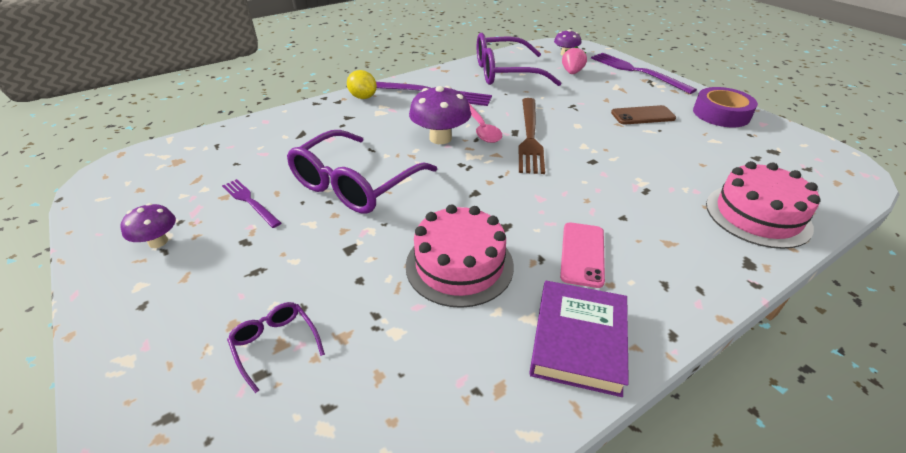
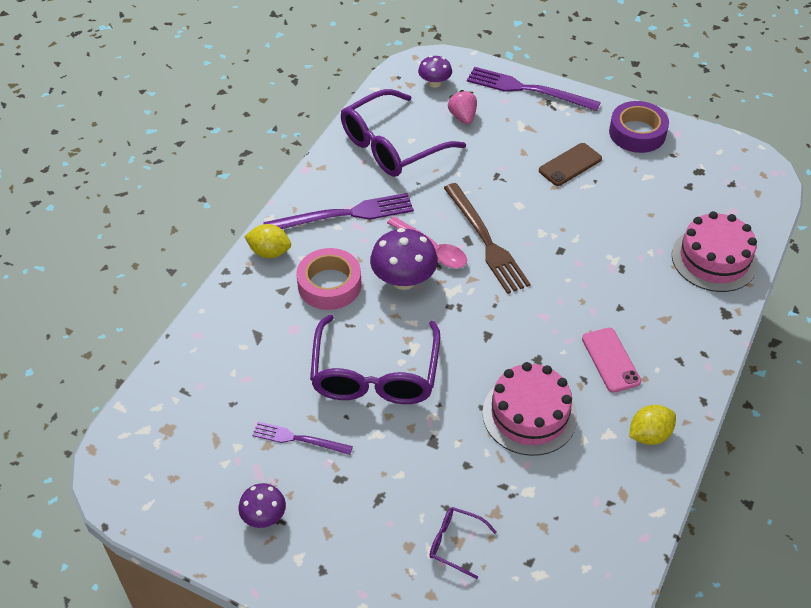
camera: 30 degrees left, 10 degrees up
purple book [529,281,629,397] -> yellow lemon [629,405,676,445]
none -> pink tape [297,248,361,310]

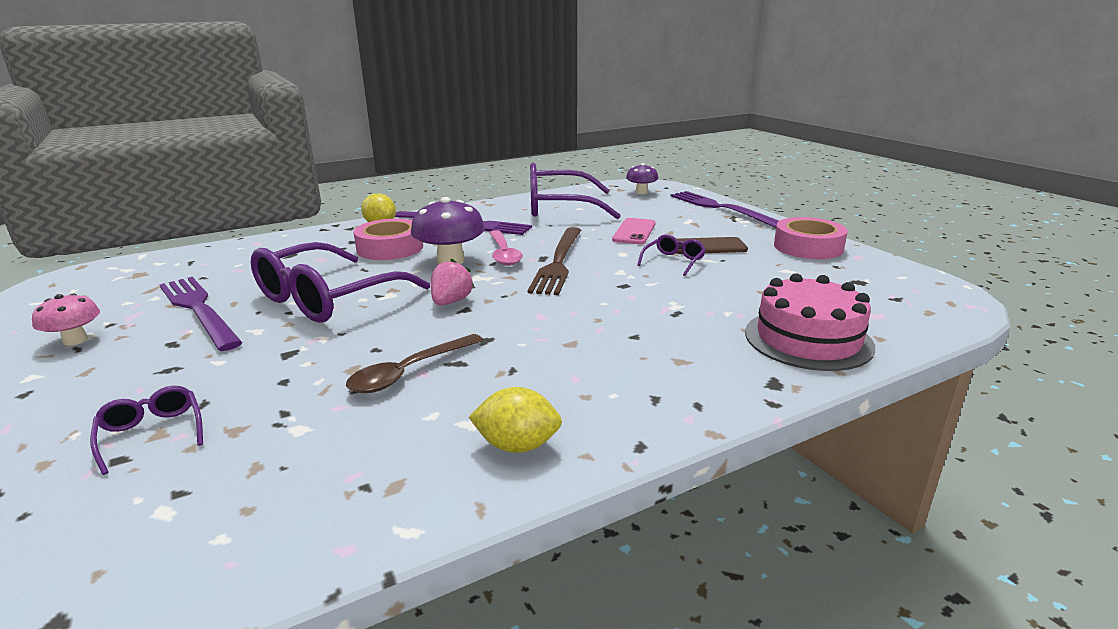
camera: 35 degrees right, 25 degrees down
purple mushroom [238,483,286,528] -> pink mushroom [32,293,100,346]
purple fork [252,422,353,455] -> purple fork [159,277,243,351], size x1.73
pink strawberry [448,90,477,125] -> pink strawberry moved to [431,259,474,305]
pink cake [482,362,577,456] -> brown spoon [346,334,484,393]
pink phone [582,328,641,393] -> pink phone moved to [612,218,656,244]
purple tape [609,101,669,153] -> pink tape [774,217,848,259]
none -> purple glasses [637,234,706,276]

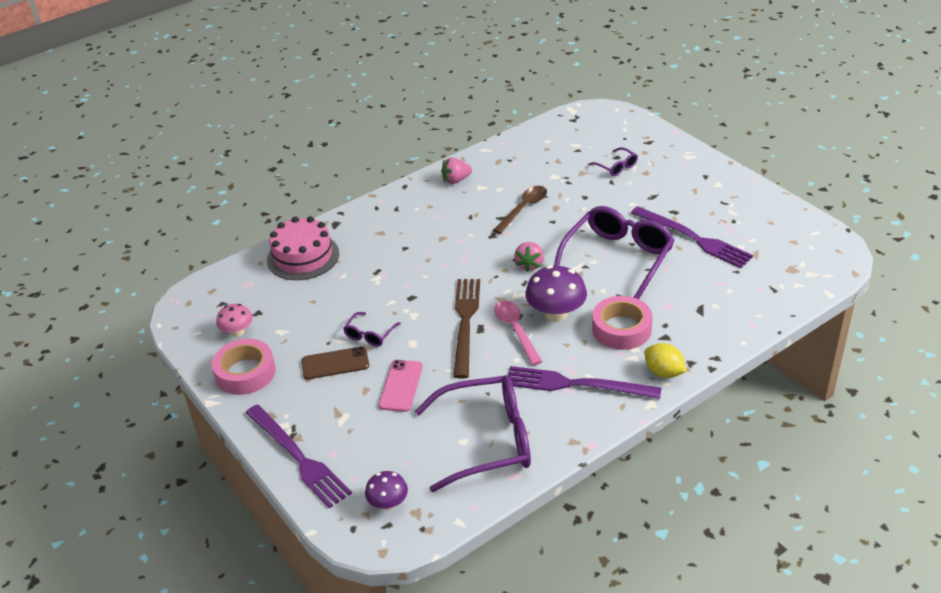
camera: 175 degrees right, 15 degrees up
pink mushroom [32,293,100,346] -> pink mushroom moved to [216,304,253,337]
yellow lemon [469,387,562,453] -> pink strawberry [441,157,472,184]

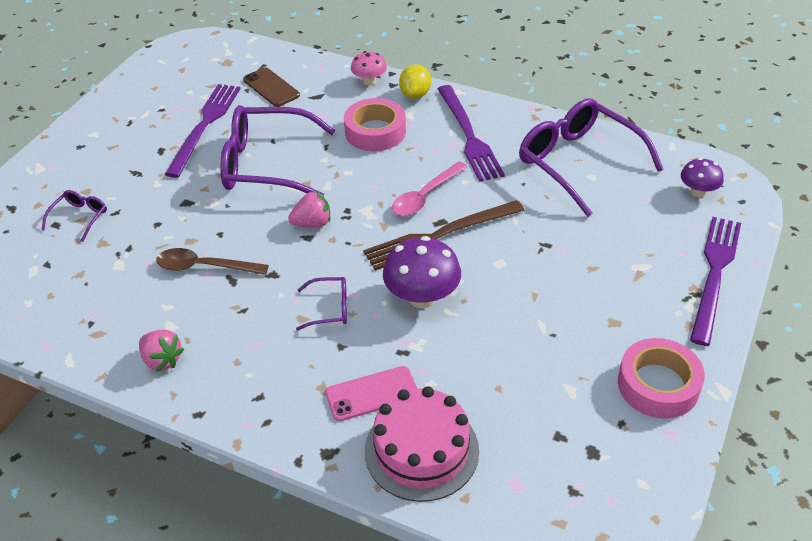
camera: 120 degrees left, 5 degrees up
pink mushroom [216,304,253,337] -> pink mushroom moved to [351,51,387,86]
brown phone [302,346,369,379] -> brown phone moved to [243,67,300,107]
purple glasses [343,312,401,346] -> purple glasses moved to [296,277,347,331]
pink phone [379,360,423,412] -> pink phone moved to [325,366,417,421]
purple mushroom [525,265,587,322] -> purple mushroom moved to [383,236,461,308]

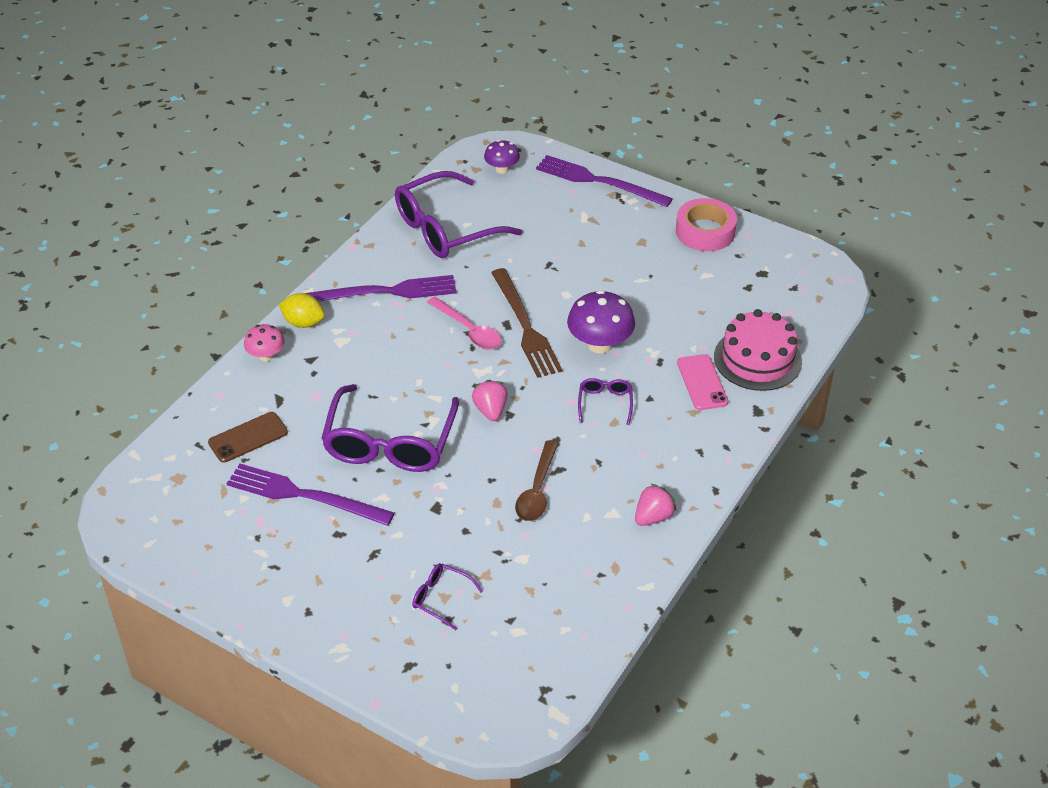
camera: 85 degrees left, 0 degrees up
pink tape [344,98,406,151] -> none

